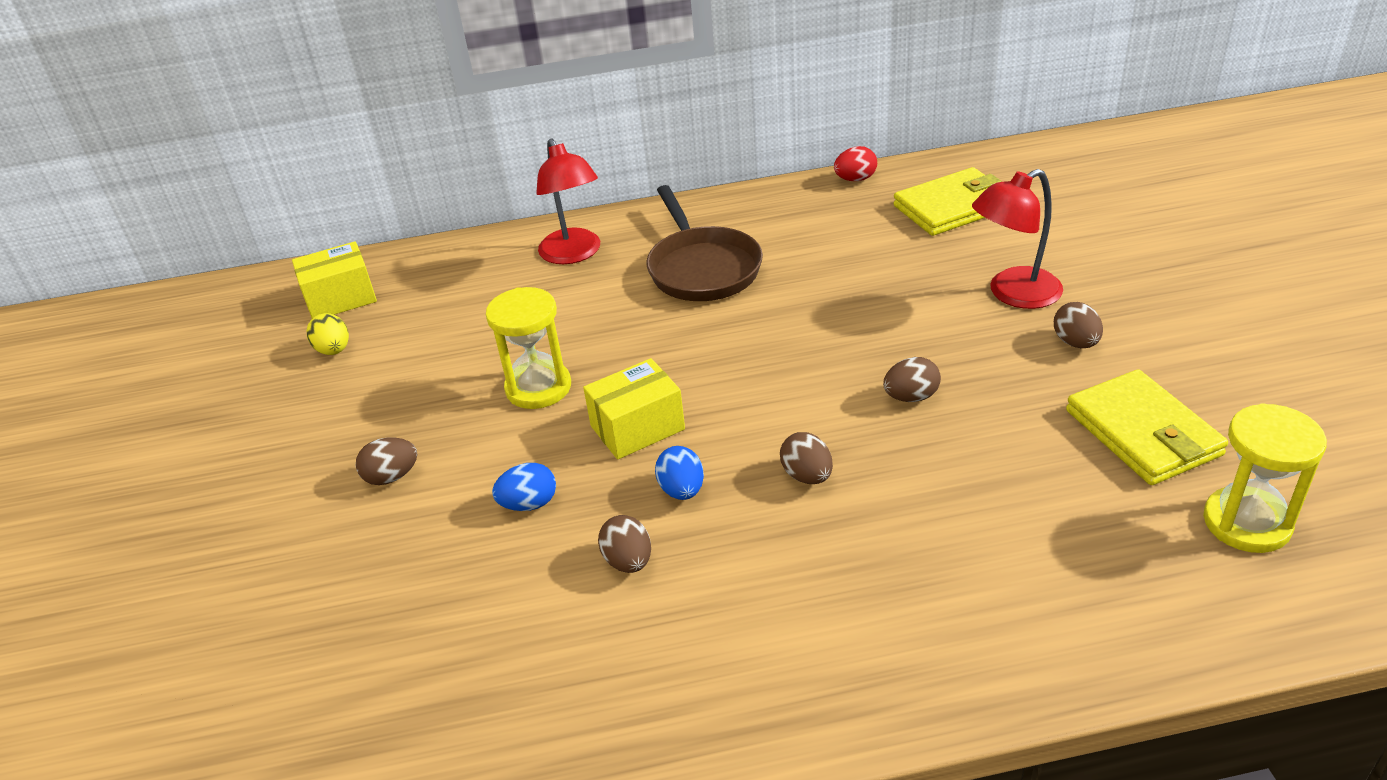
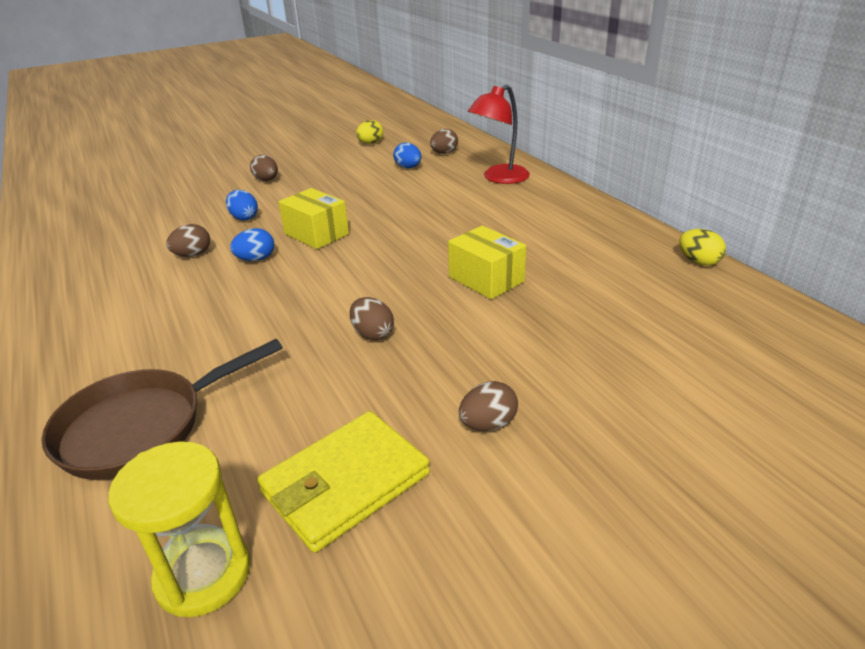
camera: 70 degrees right, 5 degrees down
yellow box [292,241,377,319] -> yellow box moved to [448,226,526,299]
yellow hourglass [486,287,571,409] -> none
brown pan [646,185,763,301] -> brown pan moved to [41,339,283,480]
brown egg [780,432,833,484] -> brown egg moved to [430,129,458,154]
red egg [834,146,877,181] -> yellow egg [679,229,726,266]
yellow wallet [893,167,1002,236] -> none
red lamp [972,169,1063,309] -> none
none -> blue egg [393,142,421,168]

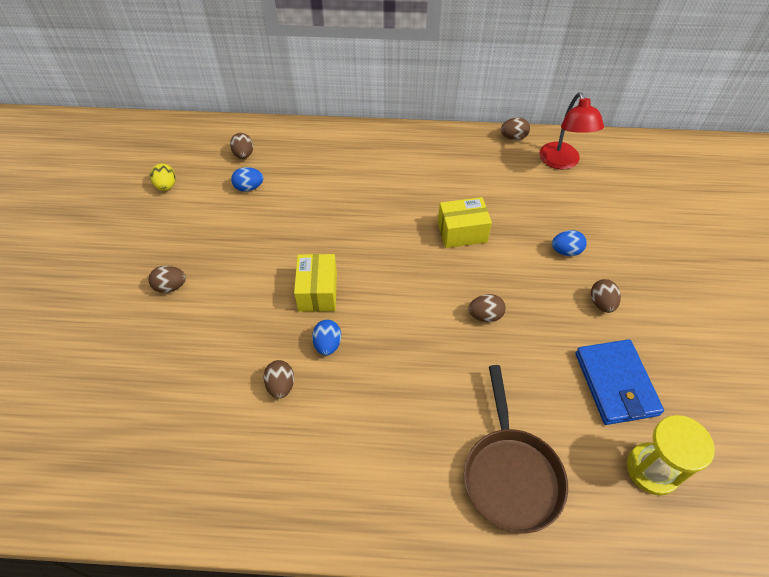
camera: 60 degrees left, 20 degrees up
blue egg [226,190,258,221] -> blue egg moved to [552,230,587,256]
yellow wallet [257,411,430,553] -> blue wallet [575,339,664,425]
yellow box [278,188,349,249] -> yellow box turned 75 degrees counterclockwise [294,254,337,312]
red lamp [468,85,530,184] -> red lamp moved to [539,92,604,169]
yellow egg [679,229,726,266] -> brown egg [501,117,530,140]

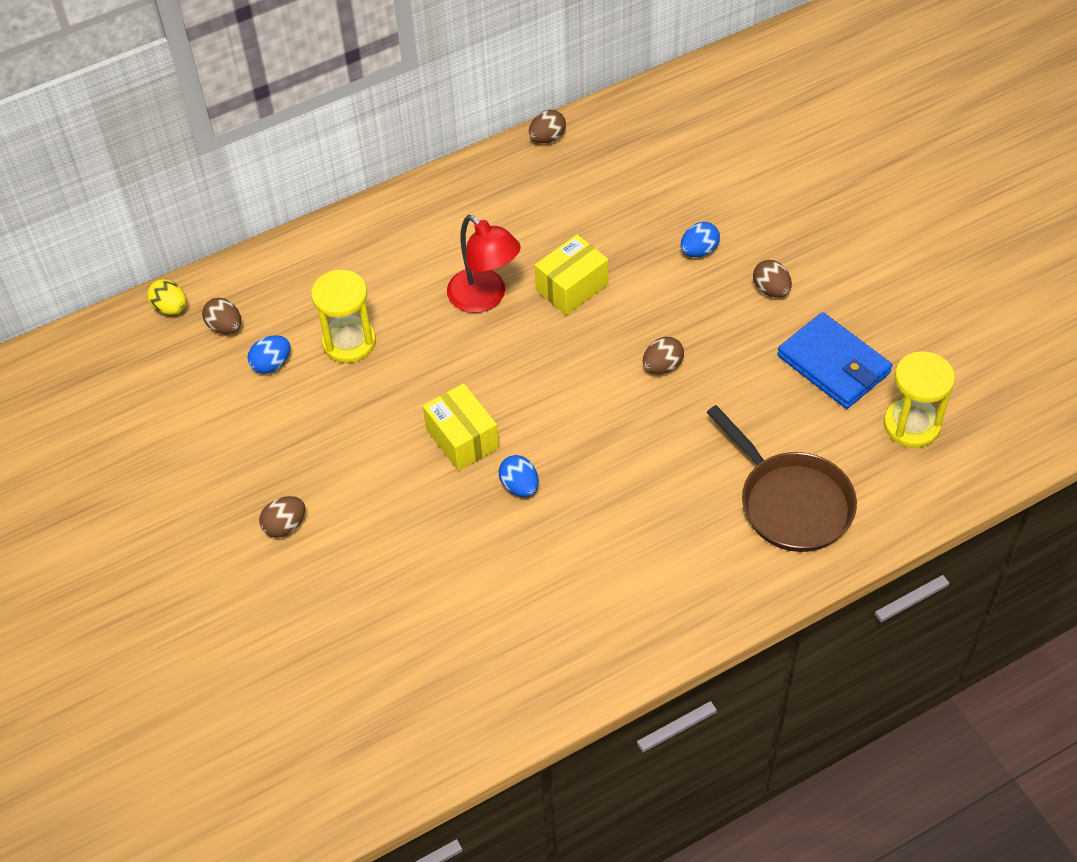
camera: 30 degrees left, 0 degrees up
yellow egg [150,164,175,191] -> yellow egg moved to [147,279,186,315]
brown egg [263,360,294,399] -> none
red lamp [539,92,604,169] -> red lamp moved to [447,215,521,313]
none -> yellow hourglass [311,270,376,363]

